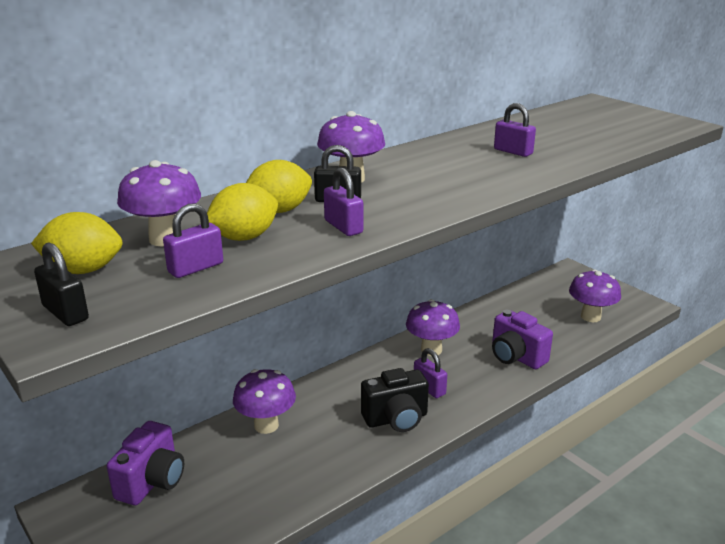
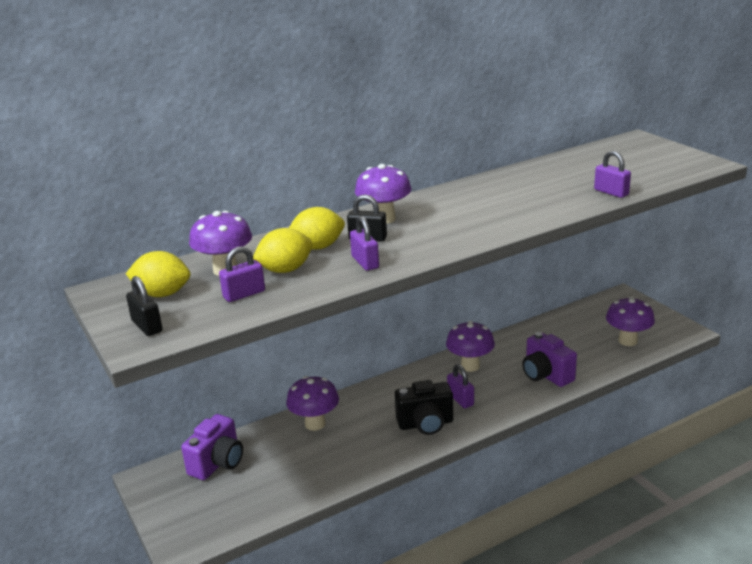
camera: 10 degrees right, 0 degrees up
purple padlock [494,103,536,157] -> purple padlock moved to [594,151,631,198]

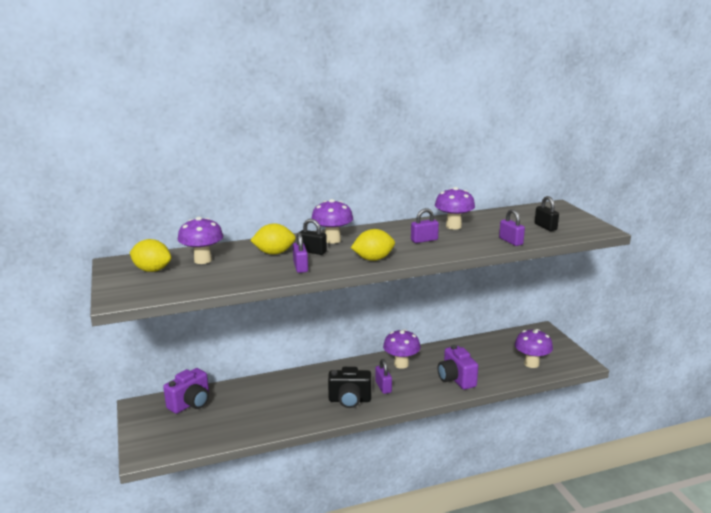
camera: 10 degrees right, 5 degrees down
black padlock [126,276,162,336] -> black padlock moved to [535,196,559,231]
purple padlock [219,246,265,302] -> purple padlock moved to [411,208,439,243]
yellow lemon [253,228,312,273] -> yellow lemon moved to [351,229,395,261]
purple mushroom [286,376,339,431] -> purple mushroom moved to [435,187,475,230]

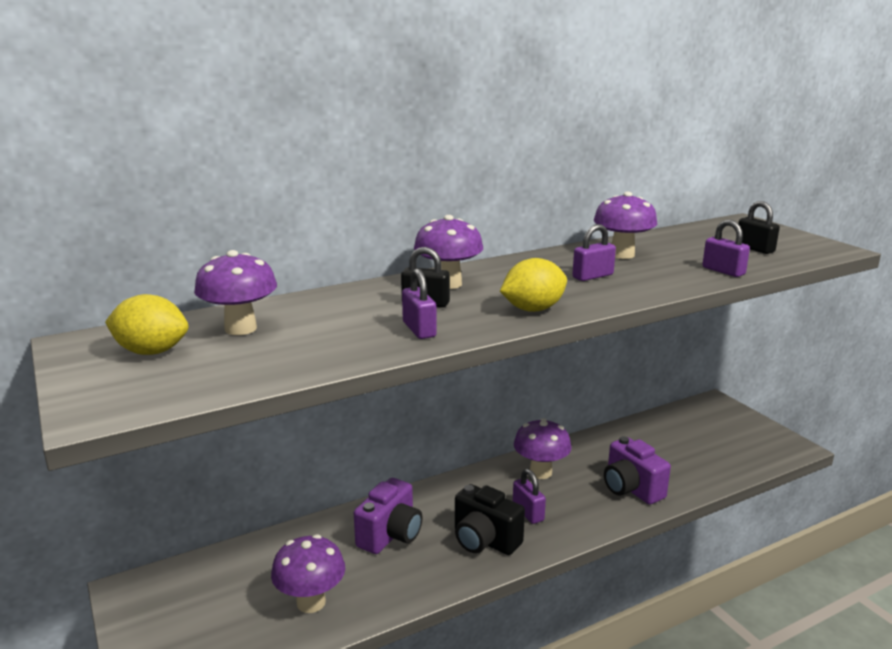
camera: 10 degrees left, 0 degrees up
purple camera [163,368,209,414] -> purple camera moved to [354,478,423,554]
yellow lemon [250,223,296,255] -> none
black camera [328,367,371,408] -> black camera turned 45 degrees clockwise [455,484,525,555]
purple mushroom [515,329,553,368] -> purple mushroom moved to [271,534,345,613]

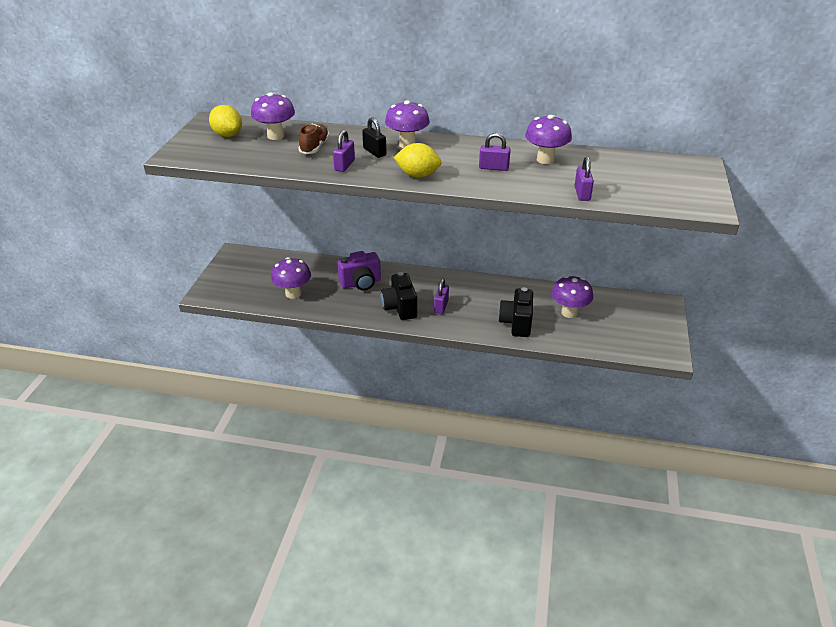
camera: 40 degrees right, 15 degrees up
purple mushroom [514,418,571,479] -> purple mushroom moved to [552,276,593,318]
purple camera [604,436,671,505] -> black camera [498,287,533,337]
black padlock [738,201,780,254] -> none
none -> brown shoe [298,124,329,154]

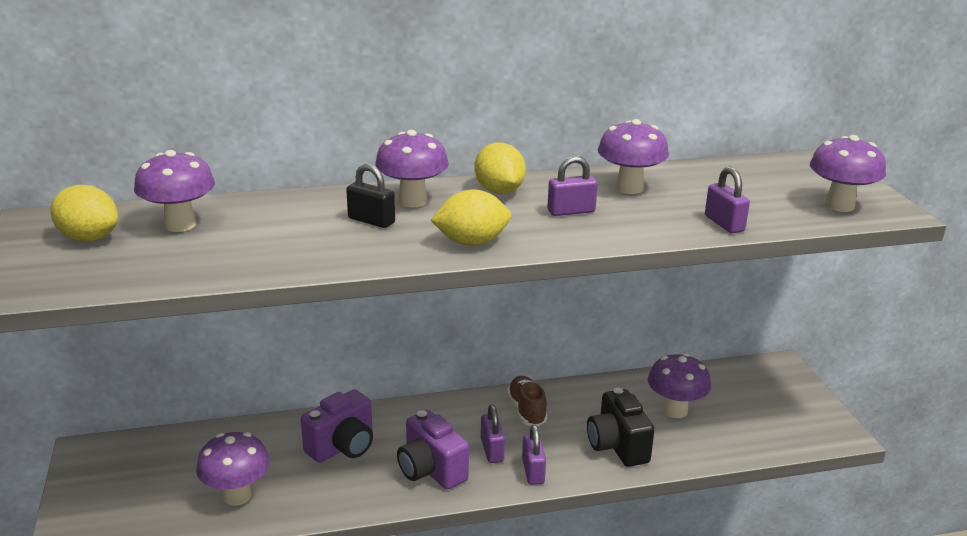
camera: 25 degrees left, 10 degrees down
brown shoe [298,124,329,154] -> brown shoe moved to [507,376,548,426]
purple padlock [333,130,355,172] -> purple padlock moved to [522,425,546,485]
black camera [381,272,417,320] -> purple camera [397,410,469,490]
none -> yellow lemon [474,142,526,194]
none -> purple mushroom [810,135,886,212]

